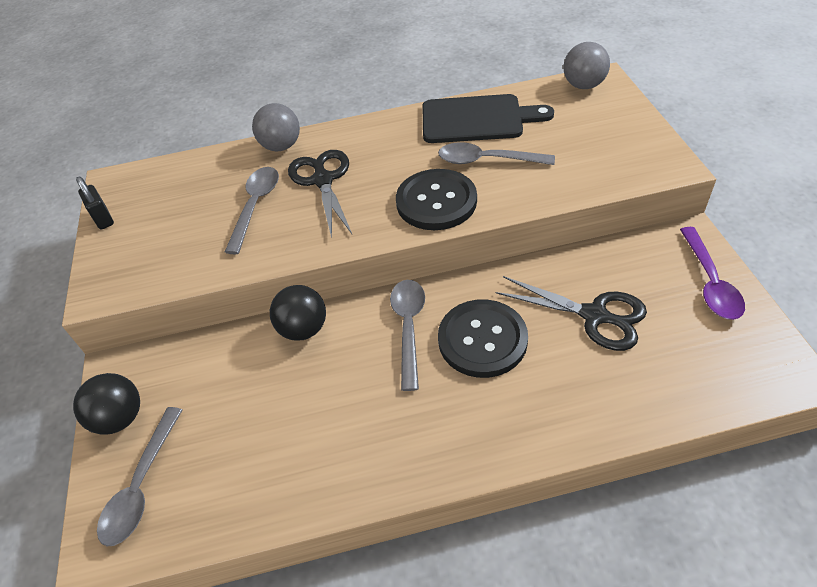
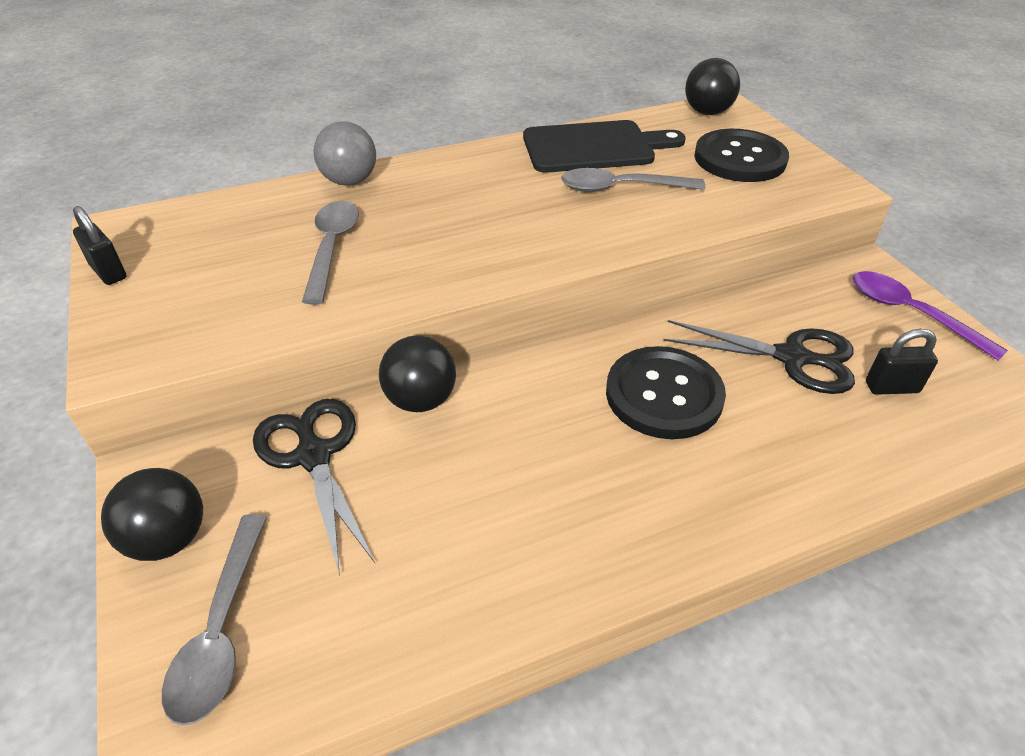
camera: 15 degrees left, 5 degrees down
black scissors [288,150,352,238] -> black scissors moved to [253,399,375,576]
grey spoon [390,280,425,391] -> none
black button [396,169,477,230] -> black button moved to [694,129,789,182]
grey ball [564,42,610,89] -> black ball [685,58,740,115]
purple spoon [680,227,745,320] -> purple spoon turned 150 degrees clockwise [853,271,1008,361]
none -> black padlock [866,329,938,395]

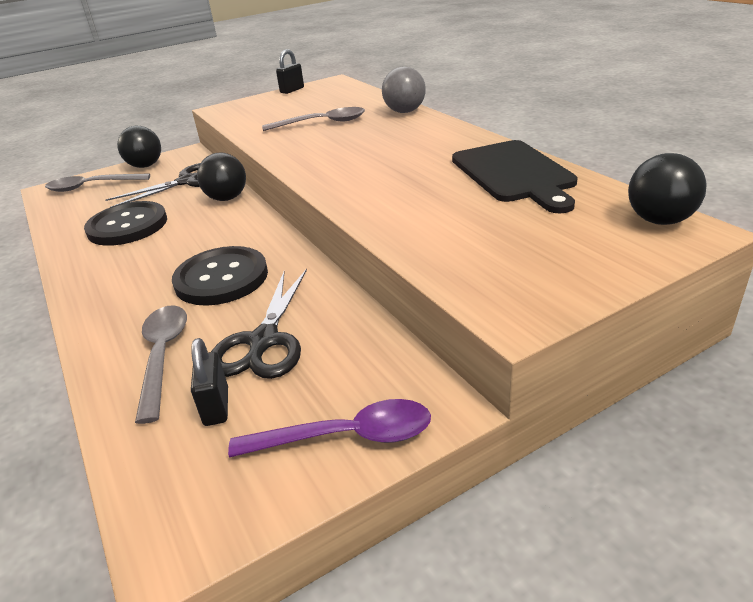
camera: 85 degrees right, 10 degrees down
grey spoon [561,168,705,192] -> grey spoon moved to [135,305,187,424]
black button [694,129,789,182] -> black button moved to [84,201,167,246]
purple spoon [853,271,1008,361] -> purple spoon turned 45 degrees clockwise [228,399,431,458]

